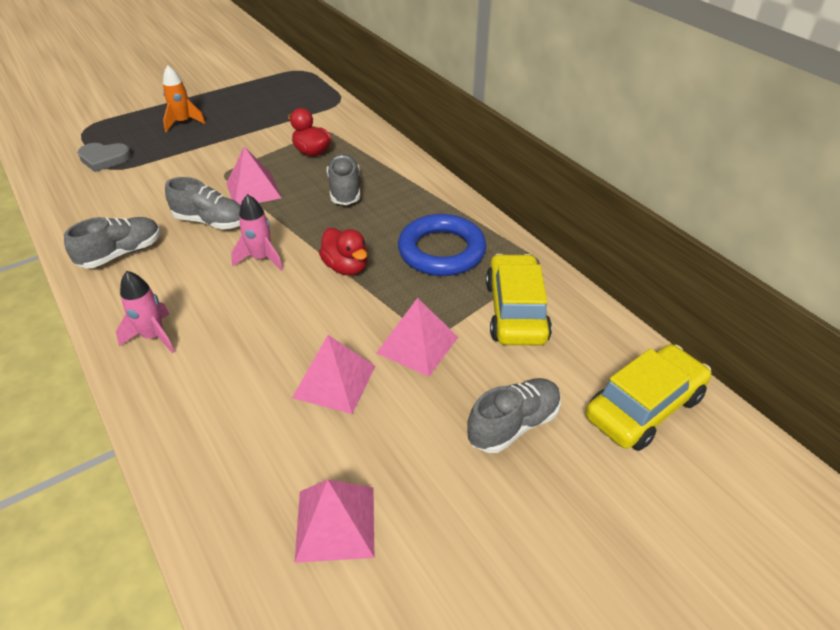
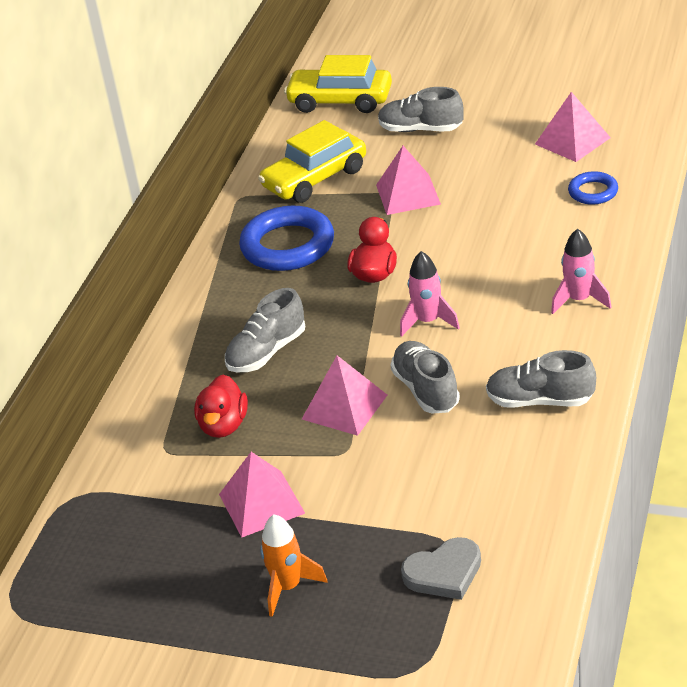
camera: 125 degrees left, 5 degrees down
grey heart [77,143,131,172] -> grey heart turned 105 degrees clockwise [401,537,481,600]
pink pyramid [292,335,375,414] -> pink pyramid moved to [219,452,305,537]
none -> blue ring [568,171,618,205]

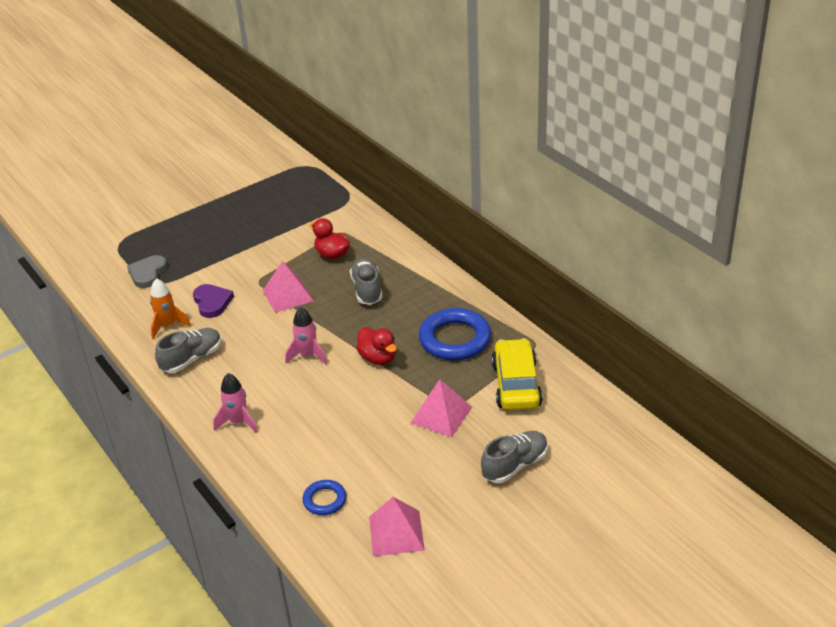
camera: 125 degrees right, 0 degrees up
pink pyramid [219,452,305,537] -> none
orange rocket [260,514,328,617] -> orange rocket moved to [150,278,191,339]
yellow car [284,55,392,113] -> none
grey shoe [390,341,460,413] -> none
none -> purple heart [193,284,234,318]

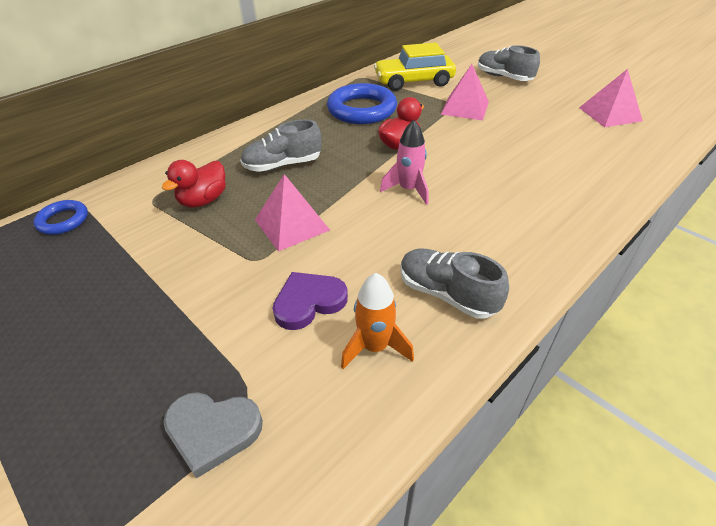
camera: 100 degrees left, 5 degrees up
pink rocket [213,373,258,433] -> none
blue ring [303,480,346,515] -> blue ring moved to [33,200,88,235]

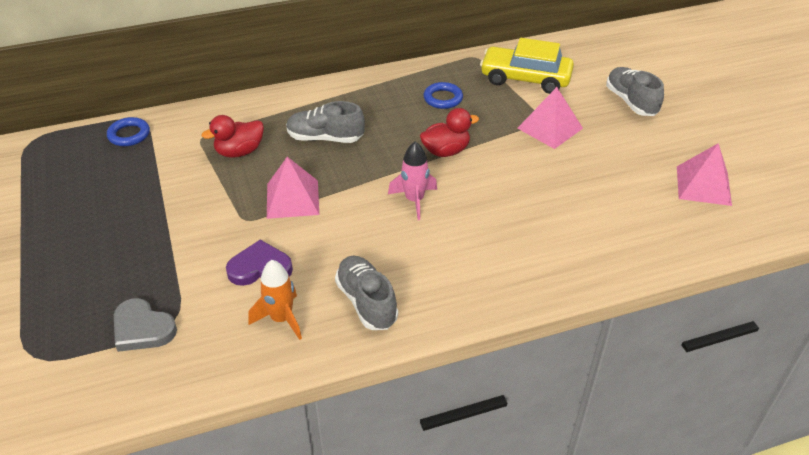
camera: 25 degrees right, 0 degrees up
blue ring [327,83,397,124] -> blue ring [423,82,463,109], size x0.53

